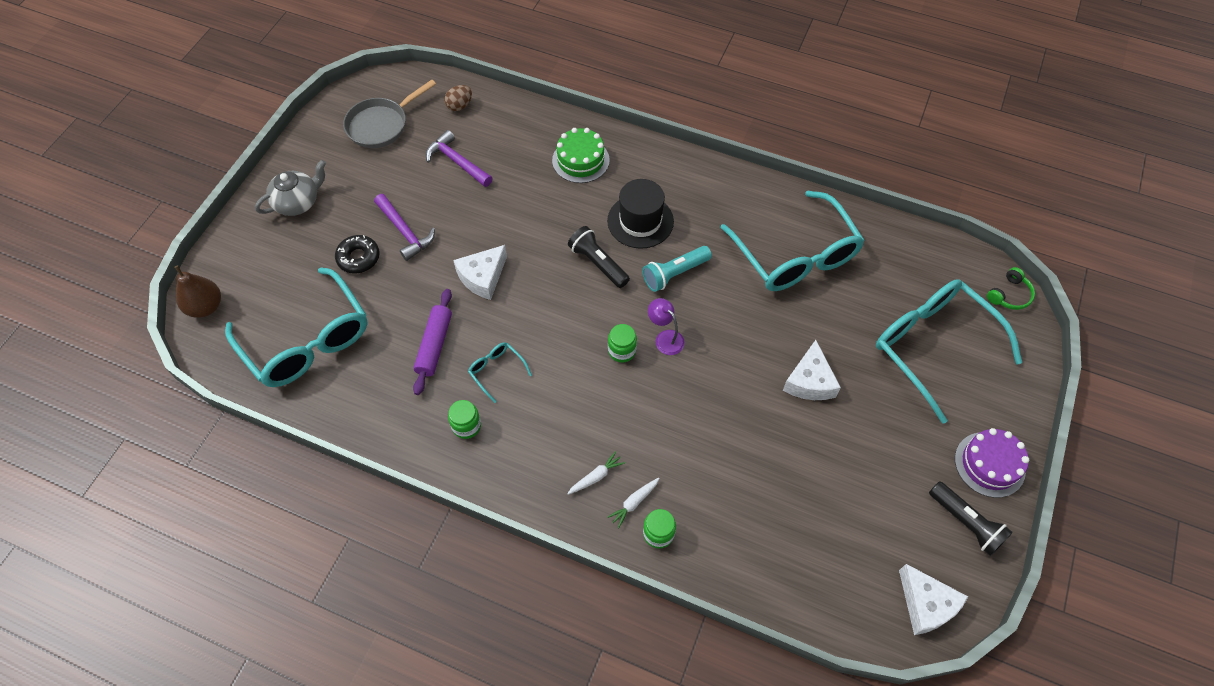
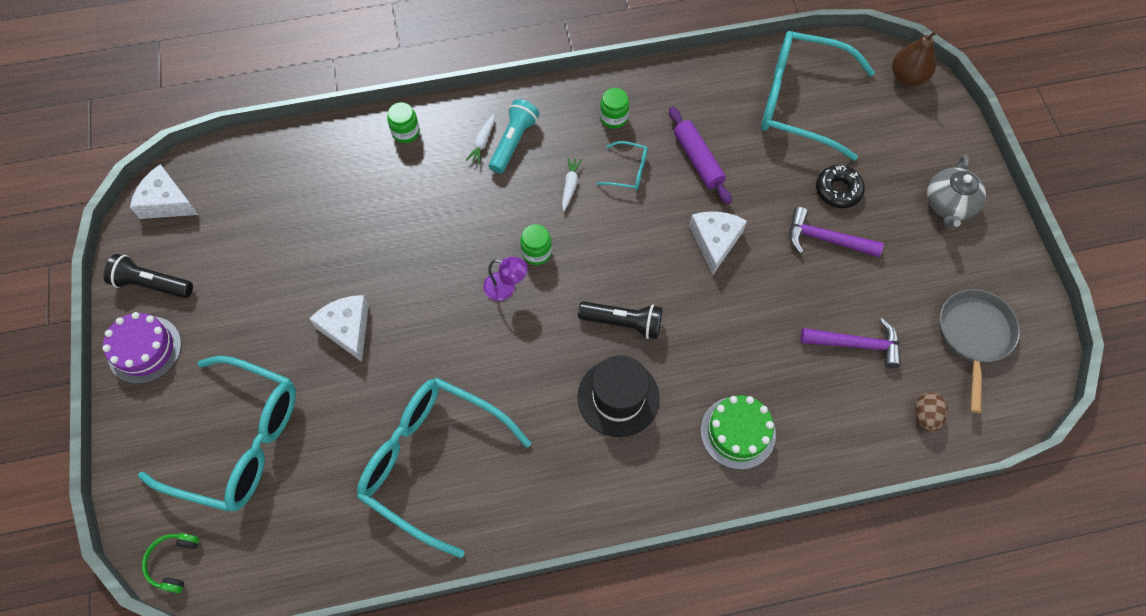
camera: 145 degrees right, 5 degrees up
white carrot [607,478,660,528] -> white carrot moved to [562,157,582,211]
turquoise flashlight [642,246,712,292] -> turquoise flashlight moved to [489,99,539,174]

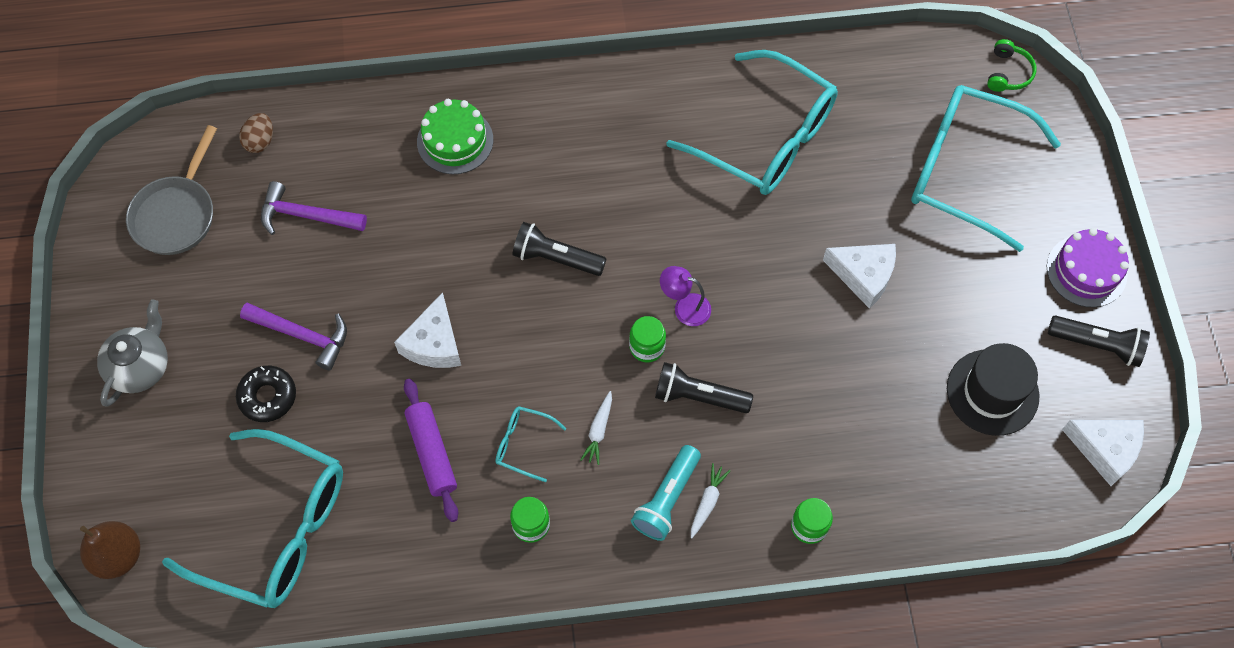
camera: 175 degrees left, 0 degrees up
white cheese [309,295,369,362] -> white cheese turned 45 degrees counterclockwise [823,244,896,309]
black hat [578,355,660,437] -> black hat moved to [947,343,1040,436]
none -> black flashlight [655,362,753,413]

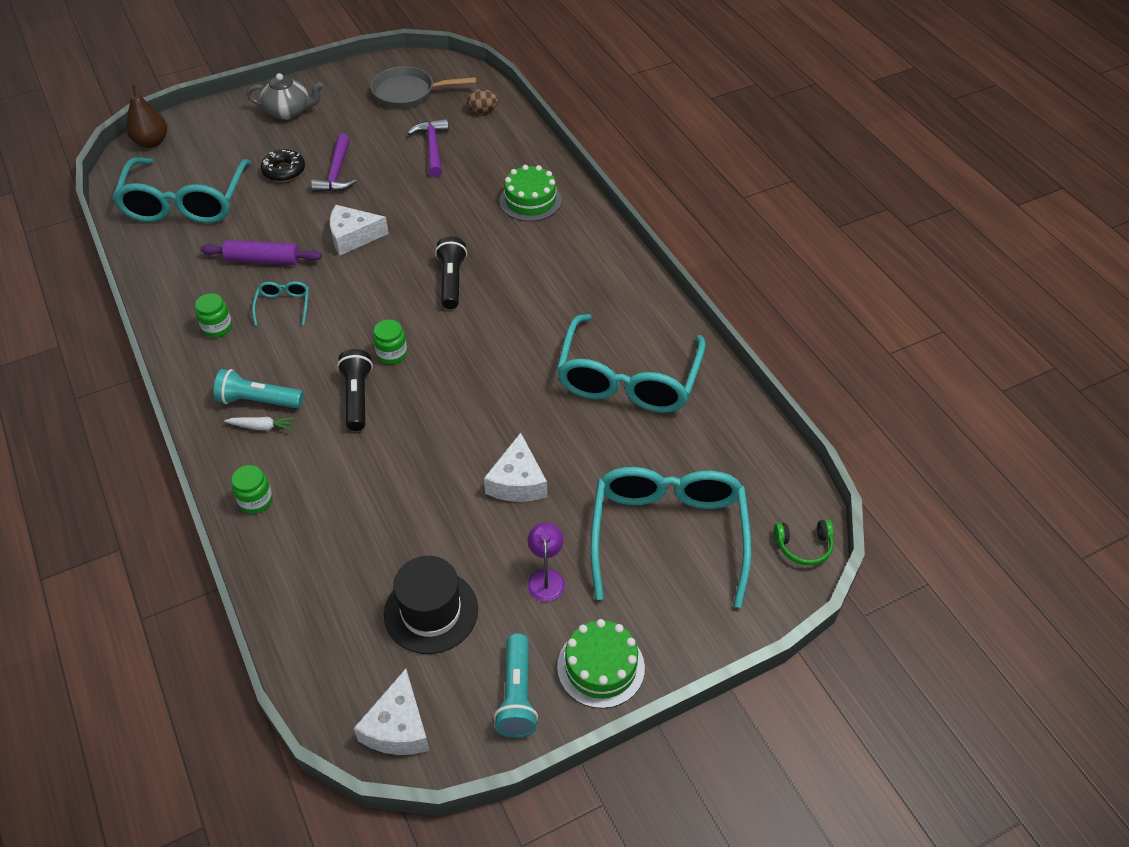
camera: 70 degrees right, 15 degrees down
purple rolling pin [404,379,458,522] -> purple rolling pin turned 45 degrees clockwise [200,240,322,265]
white carrot [580,391,612,465] -> none
purple lamp [660,266,711,326] -> purple lamp moved to [528,522,565,602]
purple cake [1047,228,1129,307] -> green cake [557,619,645,709]
black flashlight [1048,316,1150,367] -> turquoise flashlight [494,633,538,738]

